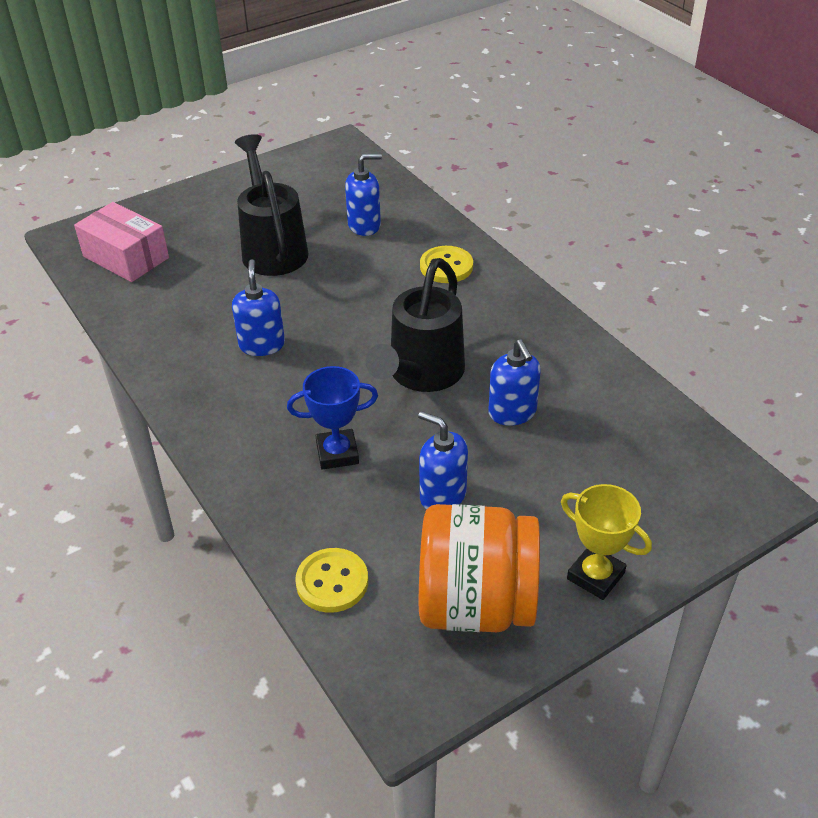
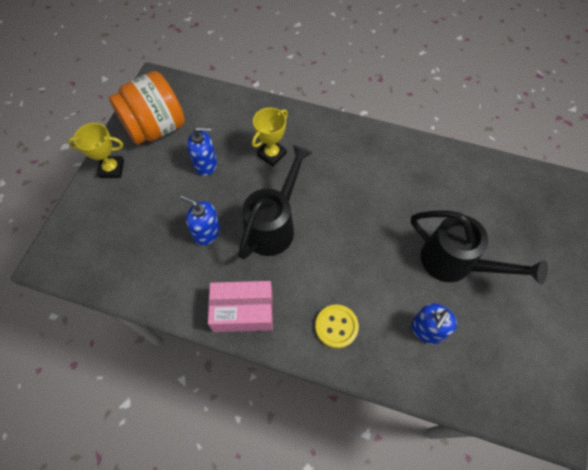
camera: 140 degrees right, 20 degrees up
pink box [74,202,169,282] -> pink box moved to [208,281,273,332]
blue soap dispenser [232,259,285,356] -> none
blue trophy [287,366,378,470] -> yellow trophy [252,107,288,167]
yellow button [295,548,368,613] -> none
black watering can [365,258,465,392] -> black watering can turned 45 degrees clockwise [238,144,313,259]

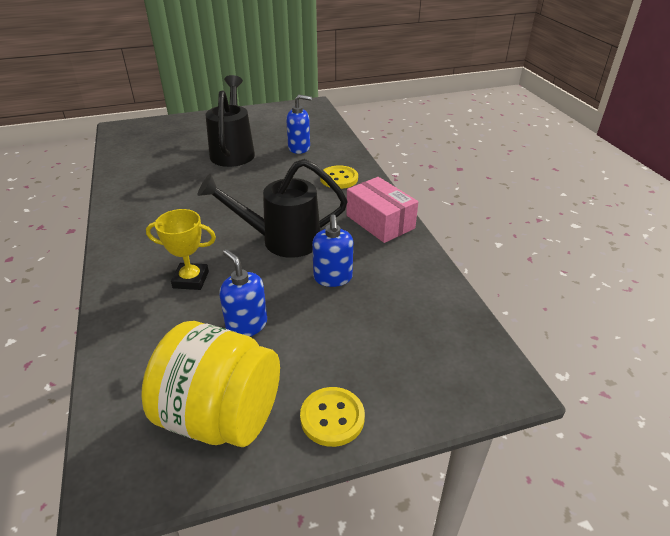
camera: 125 degrees left, 25 degrees down
yellow trophy [68,123,124,178] -> yellow button [300,387,365,447]
orange jar [108,71,185,145] -> yellow jar [141,321,280,447]

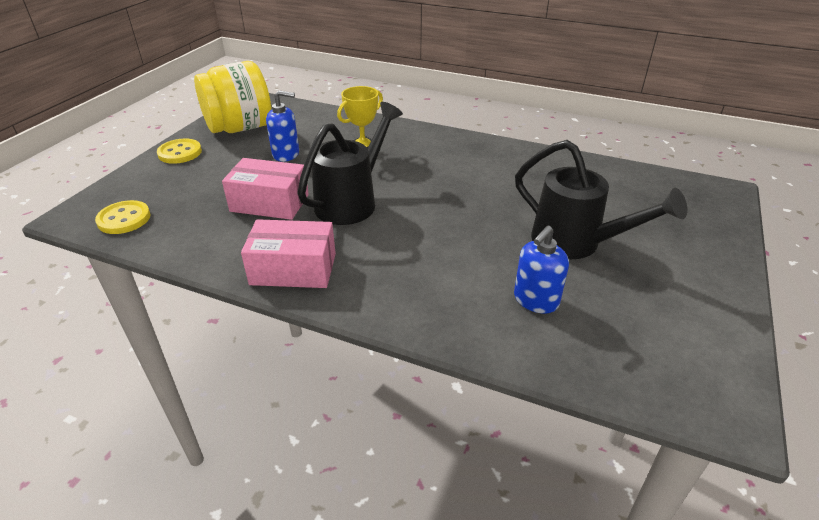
camera: 130 degrees right, 0 degrees up
blue soap dispenser [312,215,353,287] -> pink box [222,158,309,220]
yellow button [320,165,358,189] -> yellow button moved to [95,200,150,234]

